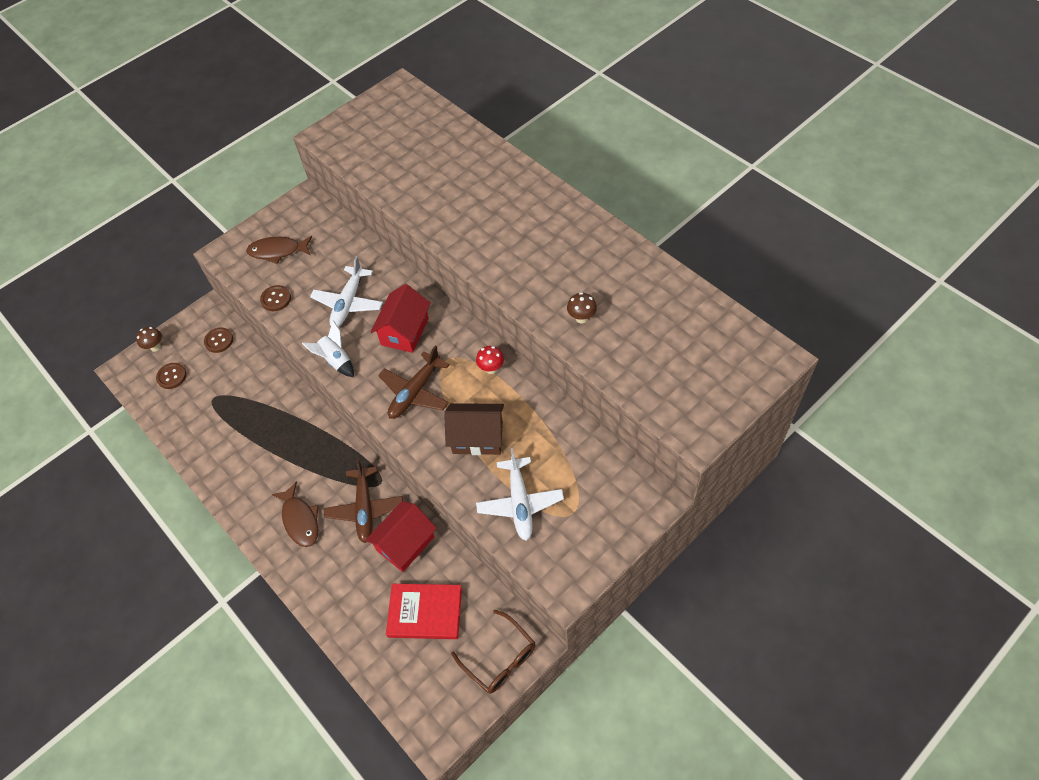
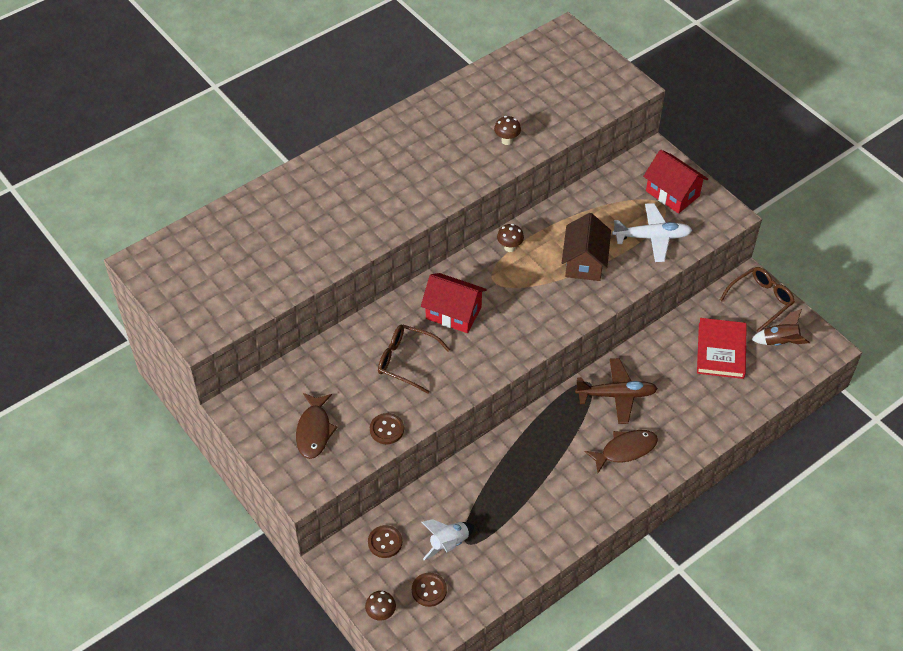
camera: 90 degrees left, 5 degrees down
white rocket [302,321,354,377] -> white rocket moved to [421,519,475,560]
white plane [310,256,383,327] -> brown glasses [378,325,450,394]
red house [365,501,437,572] -> red house moved to [643,150,708,214]
brown plane [378,346,450,419] -> none
red mushroom [476,346,504,374] -> brown mushroom [497,224,524,252]
none -> brown rocket [751,309,810,346]

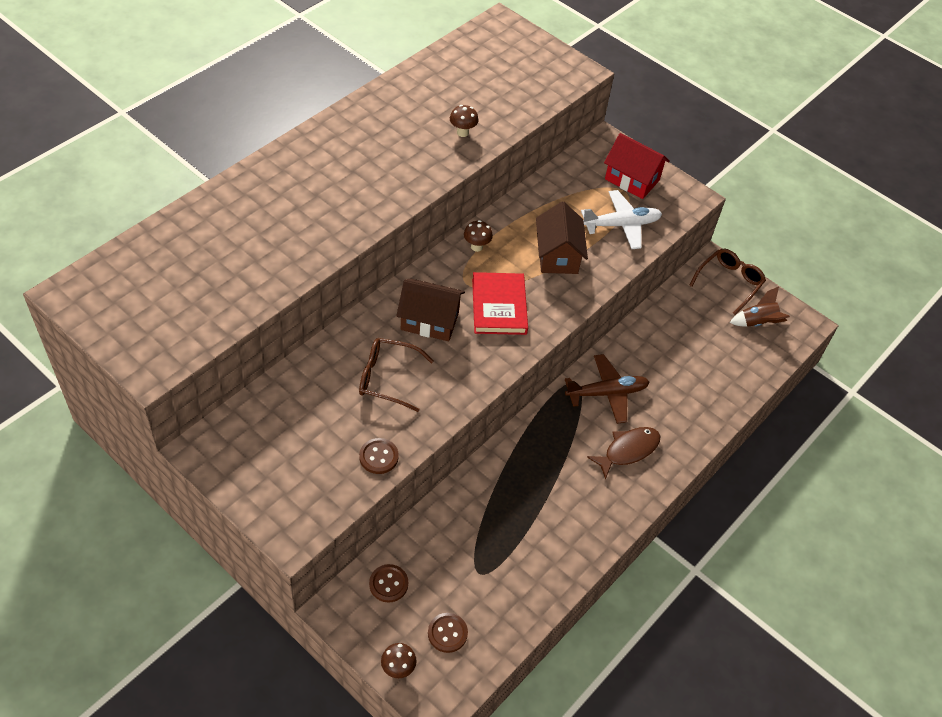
camera: 15 degrees left, 0 degrees up
brown fish [296,393,338,459] -> none
red house [421,273,487,333] -> brown house [396,278,465,341]
white rocket [421,519,475,560] -> none
red book [697,318,747,379] -> red book moved to [472,272,528,335]

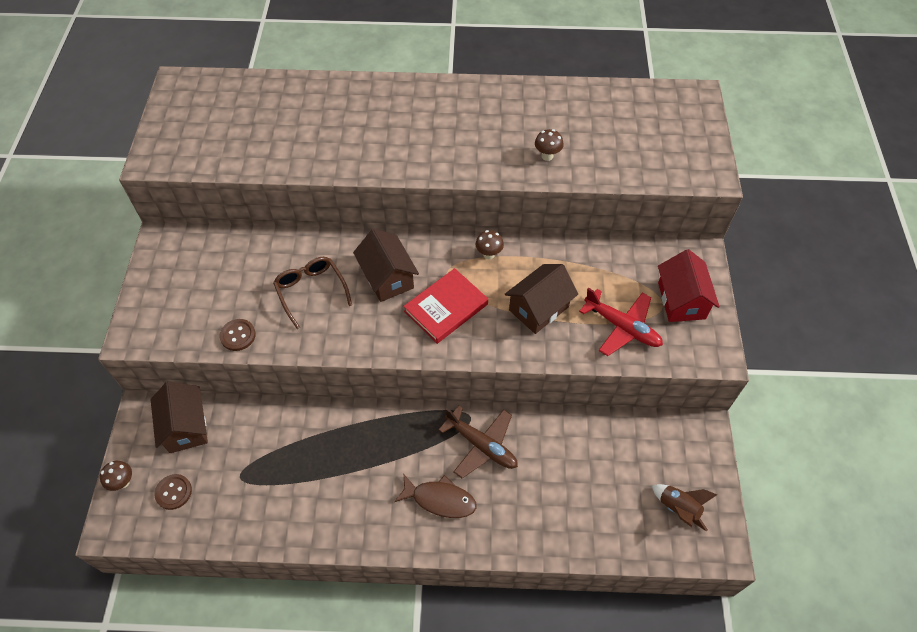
camera: 55 degrees right, 5 degrees up
brown button [369,564,408,603] -> brown house [151,381,208,453]
white plane [581,190,662,249] -> red plane [579,288,663,356]
brown glasses [689,249,766,315] -> none

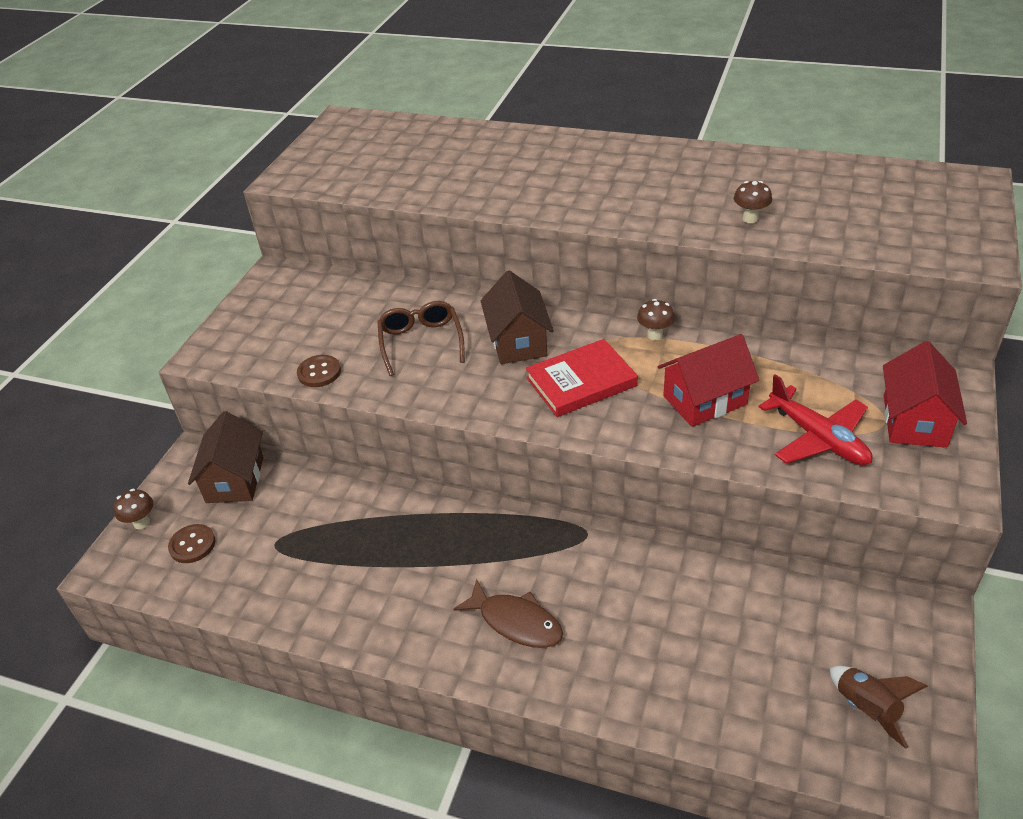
camera: 20 degrees right, 15 degrees down
brown plane [439,406,518,478] -> none
brown house [505,264,578,334] -> red house [658,334,759,427]

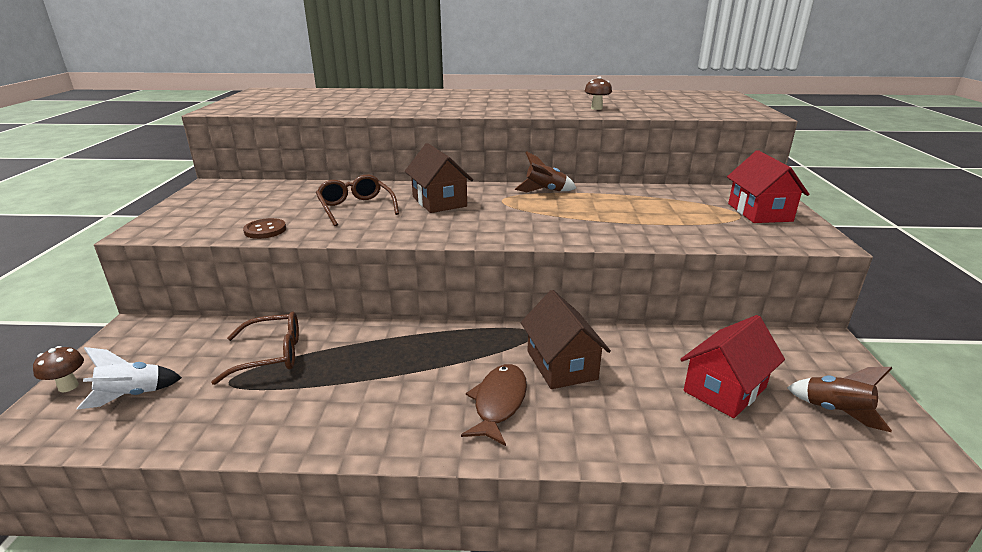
camera: 20 degrees left, 15 degrees down
brown button [168,524,215,563] -> white rocket [77,347,182,410]
brown house [188,411,263,503] -> brown house moved to [521,290,611,389]
brown fish [453,579,563,648] -> brown fish turned 90 degrees counterclockwise [461,364,527,446]
red book [526,339,638,417] -> none
brown mushroom [637,299,675,340] -> brown rocket [515,151,576,192]
red house [658,334,759,427] -> red house moved to [680,315,785,418]
red plane [758,374,873,465] -> none
none -> brown glasses [211,311,299,385]

